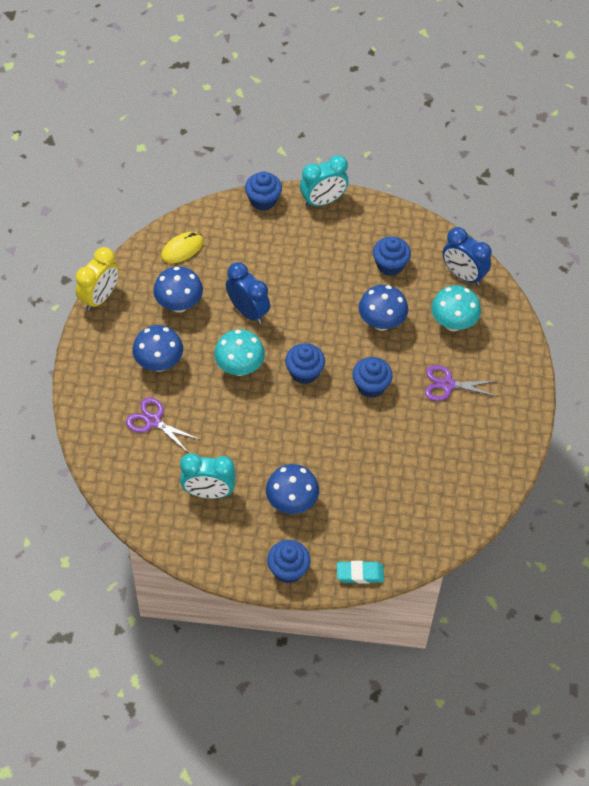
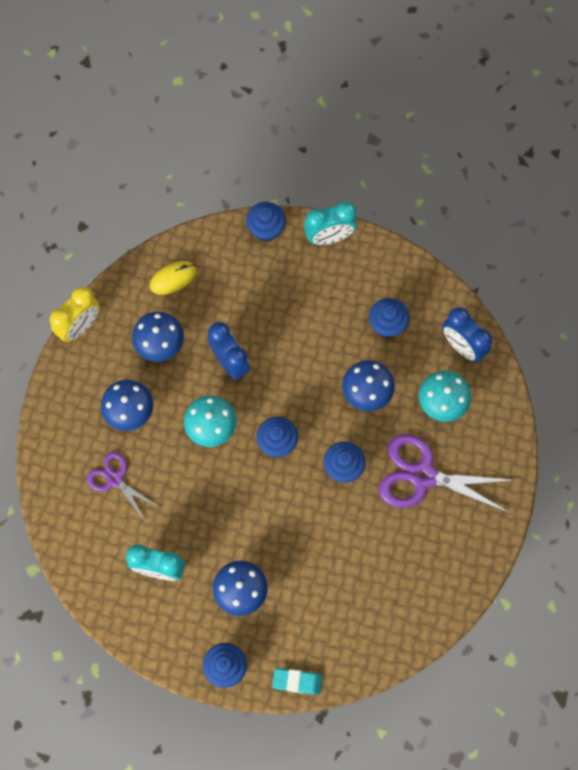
camera: 10 degrees right, 15 degrees up
purple scissors [425,365,499,401] -> purple scissors [379,434,516,513], size x1.72

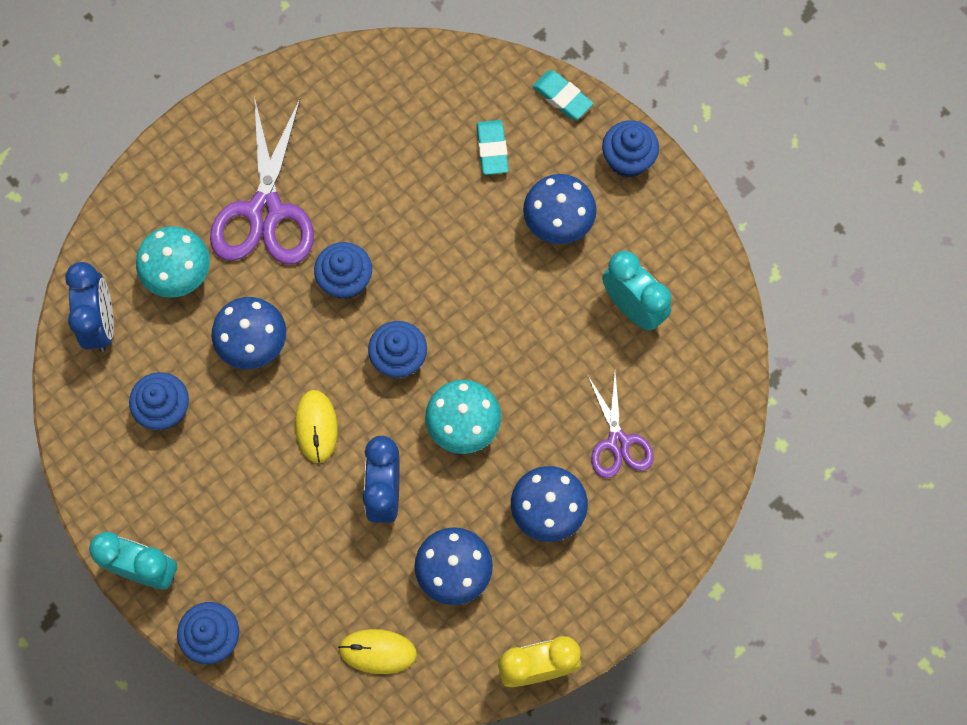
camera: 145 degrees left, 0 degrees up
purple scissors [379,434,516,513] -> purple scissors turned 45 degrees clockwise [210,96,314,264]
none -> yellow mouse [295,390,338,463]
none -> turquoise eraser [477,120,509,175]

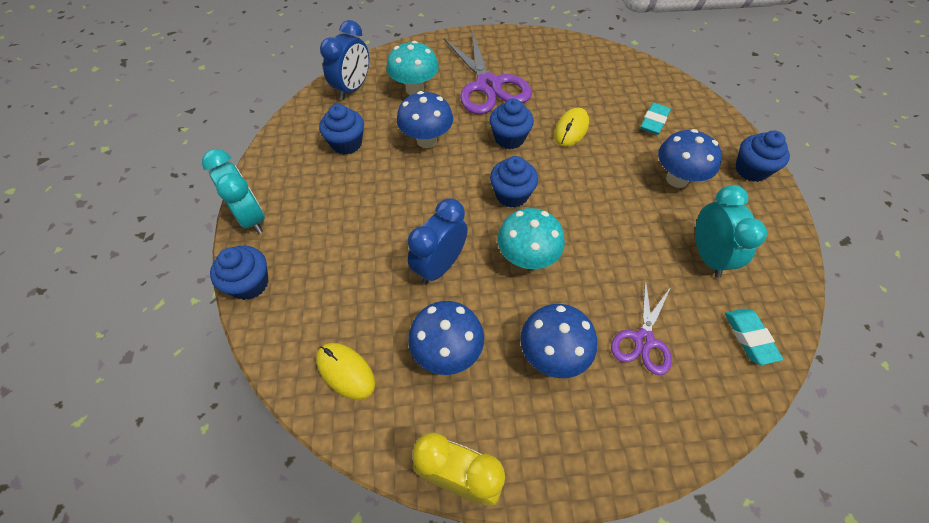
camera: 35 degrees right, 15 degrees down
purple scissors [210,96,314,264] -> purple scissors turned 60 degrees counterclockwise [444,31,532,115]
yellow mouse [295,390,338,463] -> yellow mouse moved to [554,108,589,147]
turquoise eraser [532,70,593,120] -> turquoise eraser moved to [725,308,783,365]

